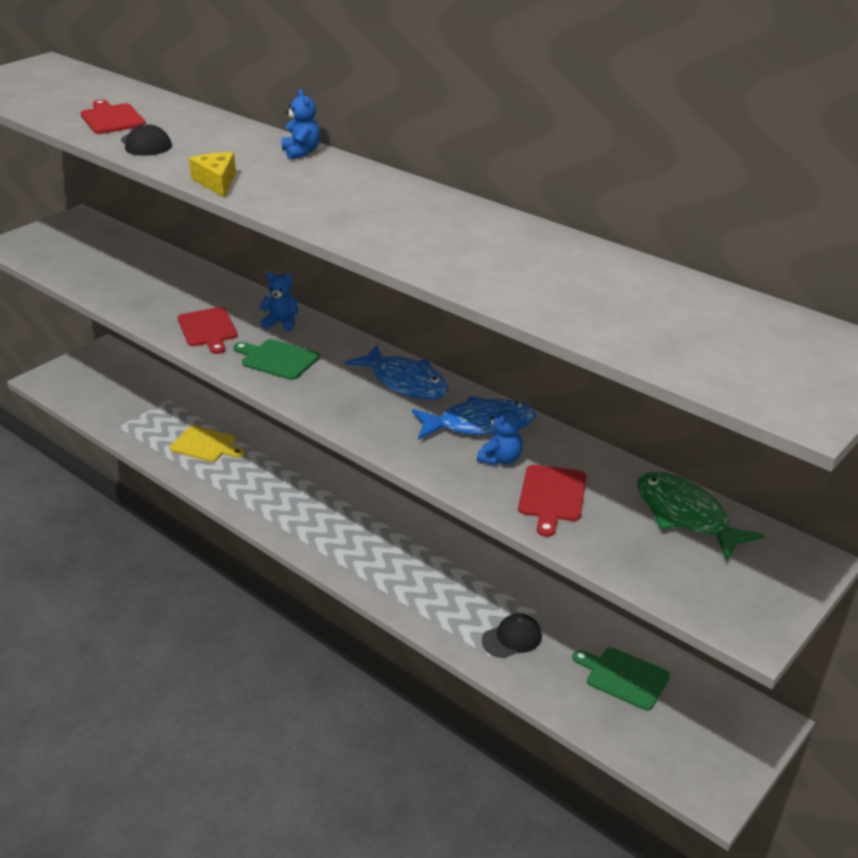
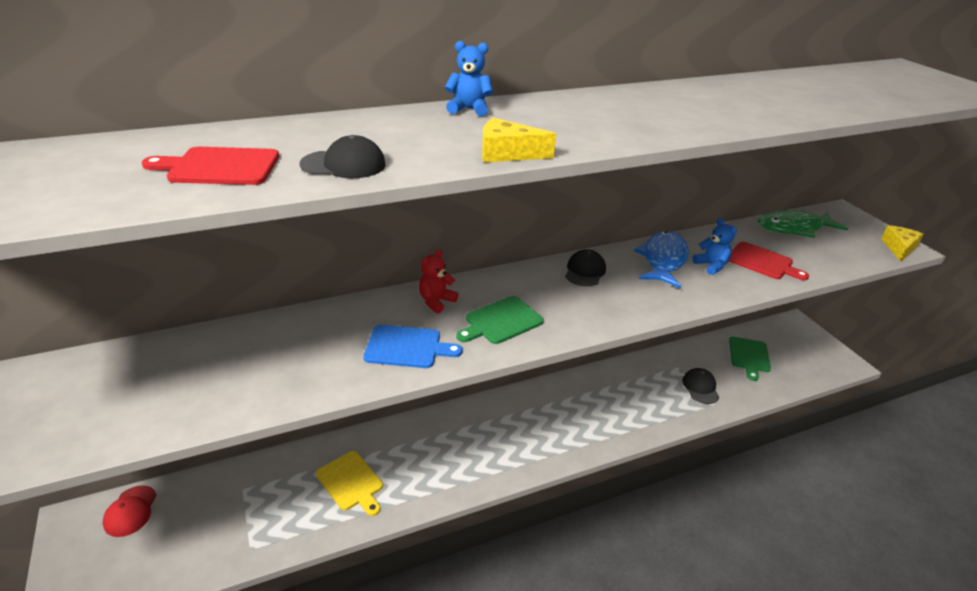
camera: 65 degrees left, 0 degrees up
yellow cutting board [170,425,244,462] -> yellow cutting board turned 90 degrees clockwise [316,451,383,516]
red cutting board [178,307,238,354] -> blue cutting board [363,325,463,368]
blue teddy bear [259,272,298,331] -> red teddy bear [419,249,458,313]
blue fish [345,344,448,400] -> black cap [565,249,606,286]
green cutting board [572,647,670,710] -> green cutting board turned 45 degrees counterclockwise [729,337,771,381]
none -> red cap [103,485,157,537]
none -> yellow cheese [881,225,924,262]

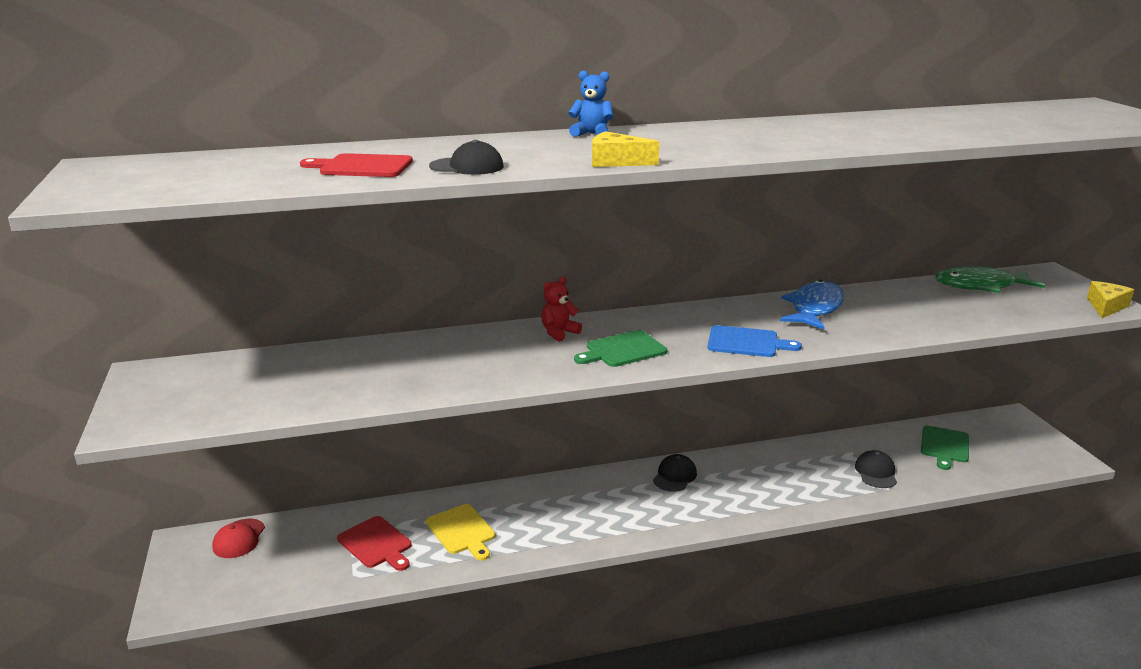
camera: 10 degrees right, 10 degrees down
blue cutting board [363,325,463,368] -> blue cutting board moved to [707,325,802,357]
black cap [565,249,606,286] -> black cap moved to [653,454,697,492]
blue teddy bear [692,218,737,275] -> none
red cutting board [729,242,809,280] -> red cutting board moved to [337,516,412,571]

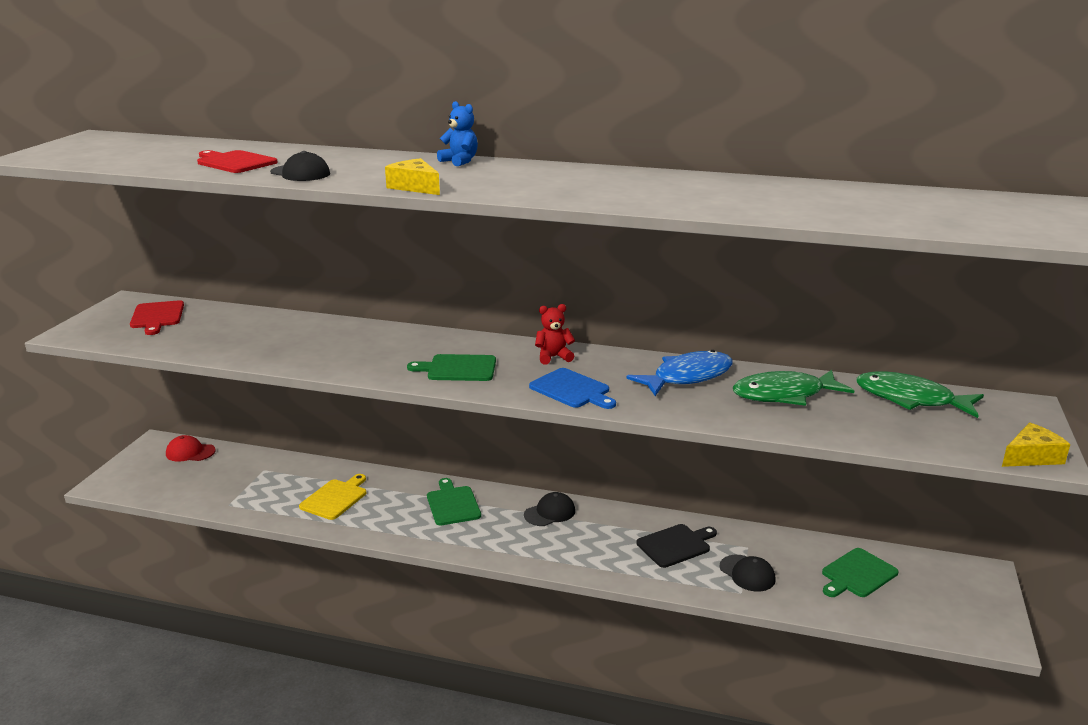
camera: 30 degrees right, 0 degrees up
red cap [212,519,265,558] -> red cap turned 60 degrees clockwise [166,435,216,461]
red cutting board [337,516,412,571] -> red cutting board moved to [130,300,184,335]
yellow cutting board [426,504,495,561] -> yellow cutting board turned 150 degrees counterclockwise [299,474,366,520]
red teddy bear [541,276,582,342] -> red teddy bear moved to [535,304,575,365]
black cap [855,450,897,488] -> black cap turned 105 degrees clockwise [720,555,775,592]
none -> green cutting board [427,478,481,525]
none -> black cutting board [636,524,717,568]
none -> green fish [733,370,854,406]

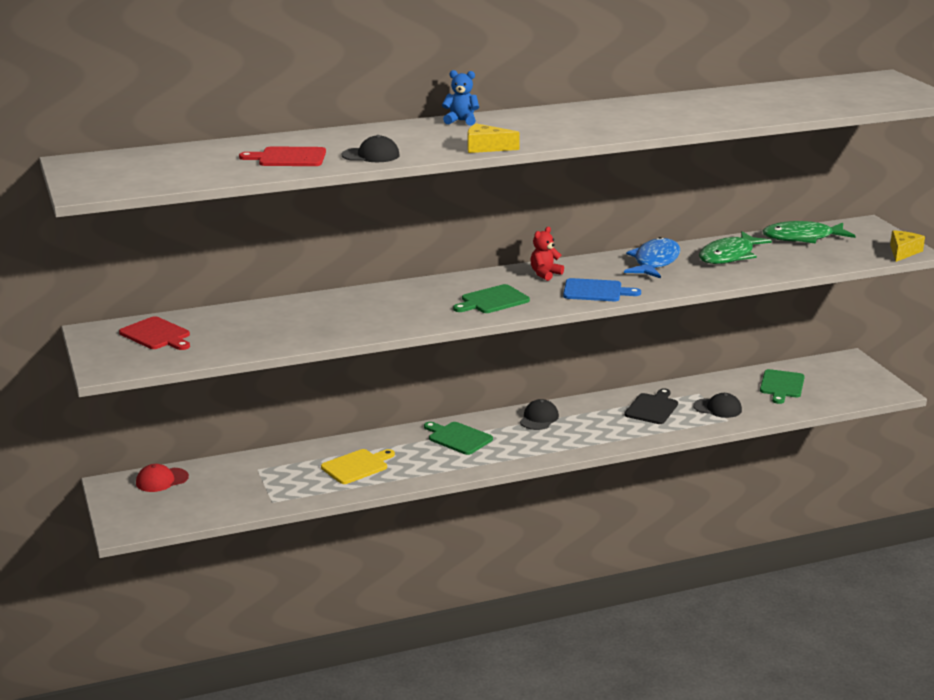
camera: 35 degrees left, 0 degrees up
yellow cutting board [299,474,366,520] -> yellow cutting board turned 60 degrees clockwise [321,449,395,484]

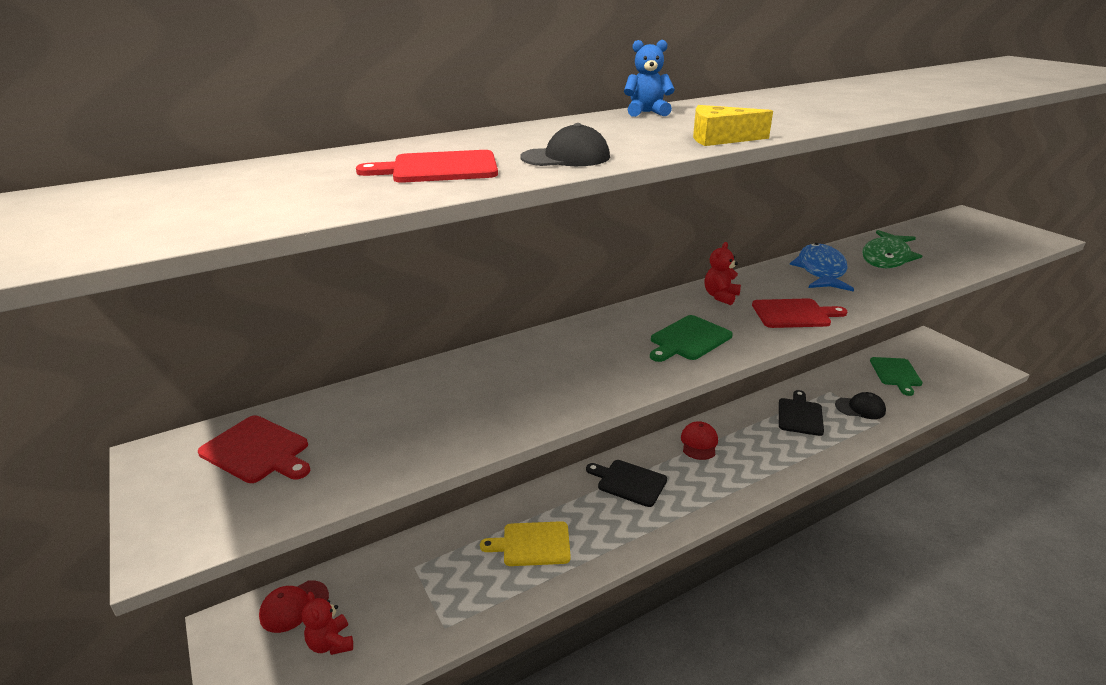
camera: 10 degrees left, 5 degrees up
yellow cutting board [321,449,395,484] -> yellow cutting board turned 135 degrees counterclockwise [480,521,571,566]
green cutting board [424,422,493,455] -> black cutting board [586,460,667,507]
black cap [520,399,559,430] -> red cap [681,421,718,460]
blue cutting board [563,278,641,301] -> red cutting board [752,298,848,328]
green fish [763,221,856,244] -> none
yellow cheese [890,230,925,262] -> none
none -> red teddy bear [302,592,353,655]

